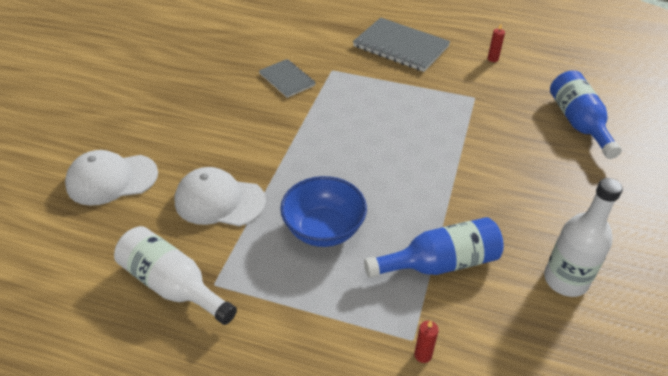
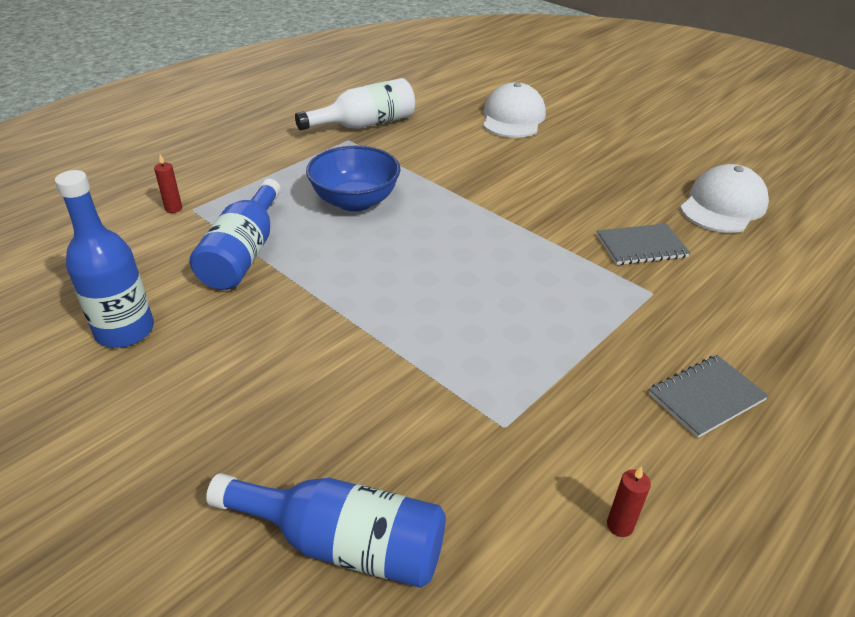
camera: 115 degrees right, 5 degrees down
white cap [175,167,266,226] -> white cap moved to [680,164,769,233]
grey notebook [353,18,450,72] -> grey notebook [649,355,769,438], size x0.59
white bottle [544,178,623,297] -> blue bottle [55,170,154,348]

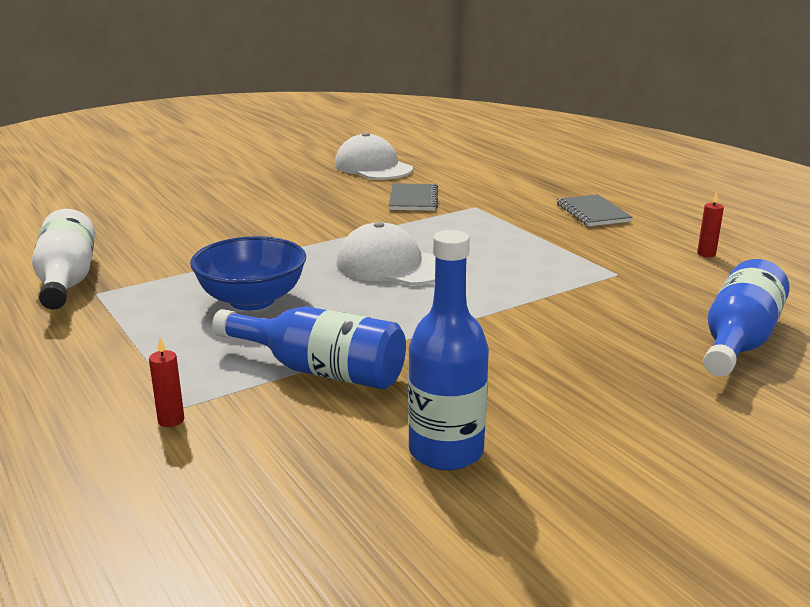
camera: 75 degrees left, 15 degrees down
white cap [483,82,546,138] -> white cap moved to [336,222,435,285]

